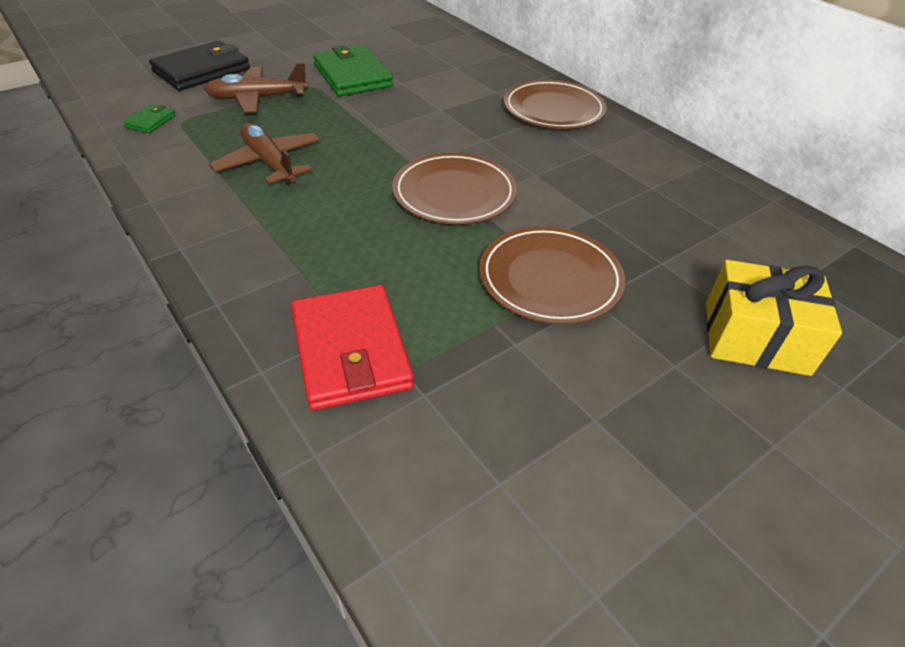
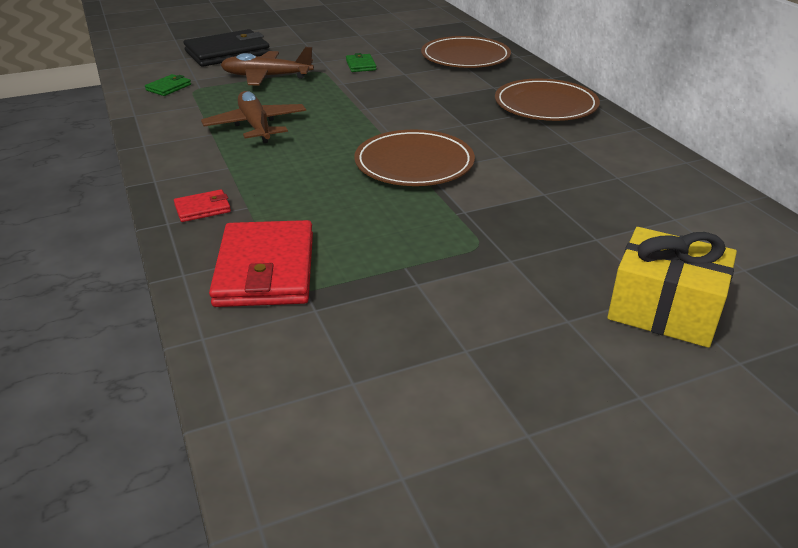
camera: 15 degrees right, 10 degrees down
green wallet [313,45,393,96] -> green wallet [346,53,376,72], size x0.46
brown plate [480,226,625,324] -> brown plate moved to [421,36,511,68]
none -> red wallet [174,189,231,222]

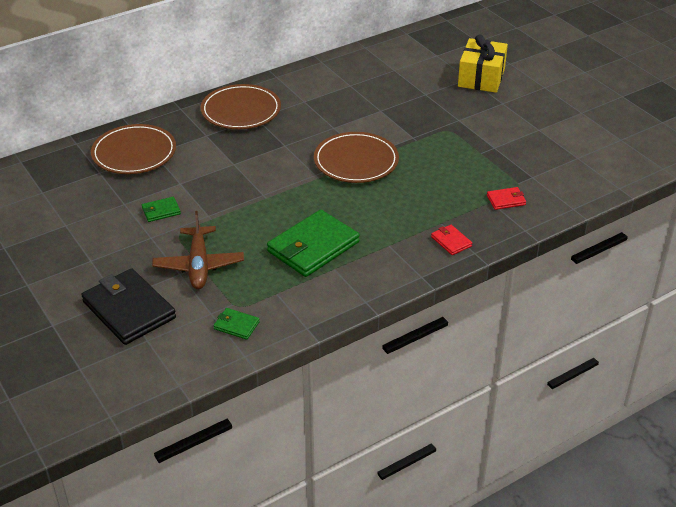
camera: 100 degrees left, 5 degrees up
brown plane [201,91,306,143] -> green wallet [267,210,360,277]
red wallet [209,220,313,307] -> red wallet [487,187,526,210], size x0.46

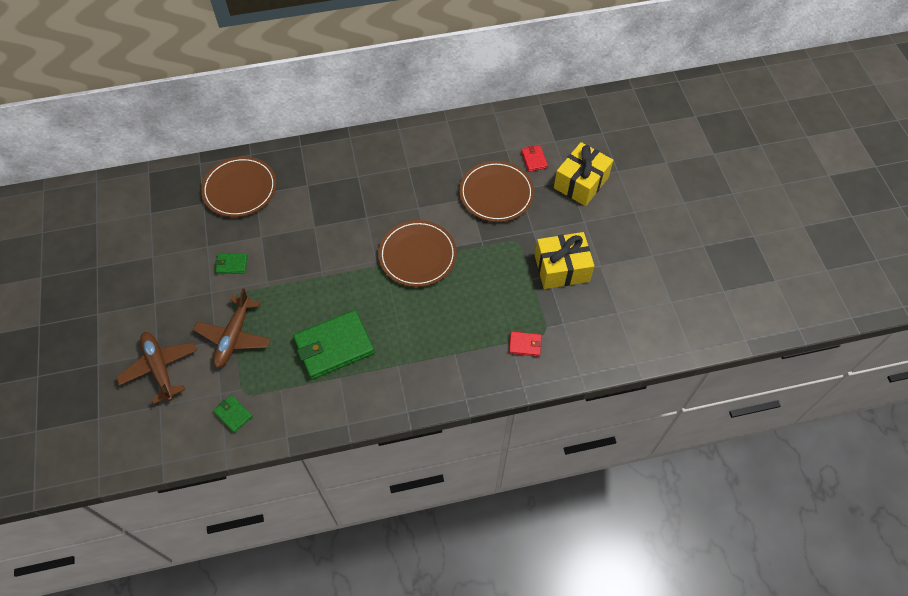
camera: 20 degrees right, 20 degrees up
black wallet [82,268,176,345] -> brown plane [116,332,197,404]
brown plate [201,84,281,129] -> brown plate moved to [459,161,534,222]
red wallet [431,225,472,255] -> red wallet moved to [521,145,548,172]
none -> yellow gift [535,232,594,289]

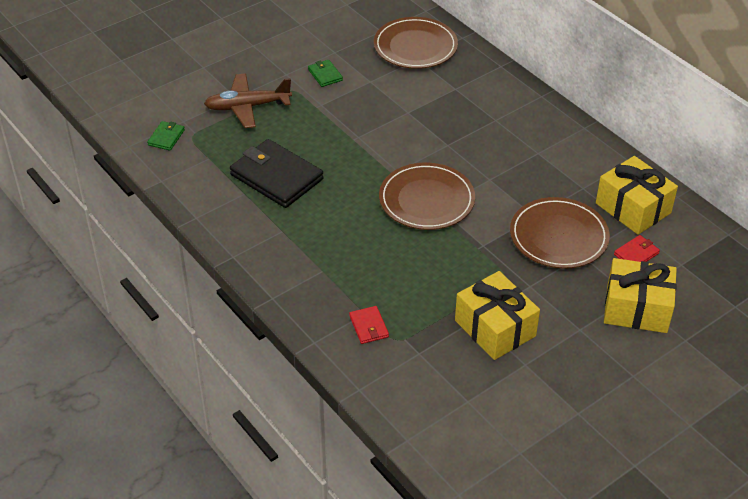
camera: 65 degrees right, 15 degrees down
brown plane [116,332,197,404] -> none
green wallet [293,310,374,380] -> black wallet [230,139,324,208]
none -> yellow gift [596,156,678,235]

